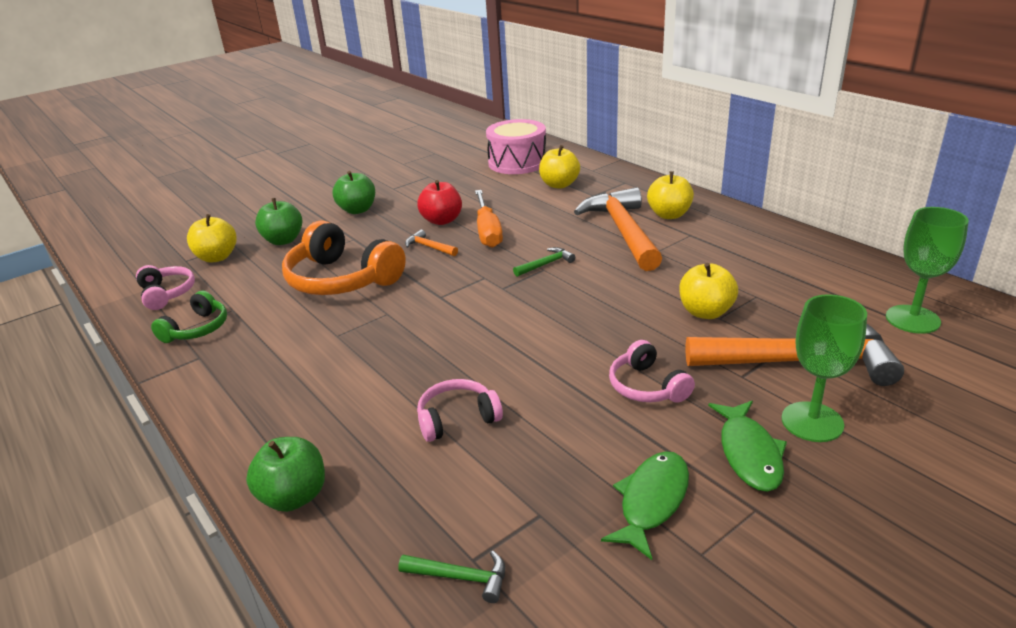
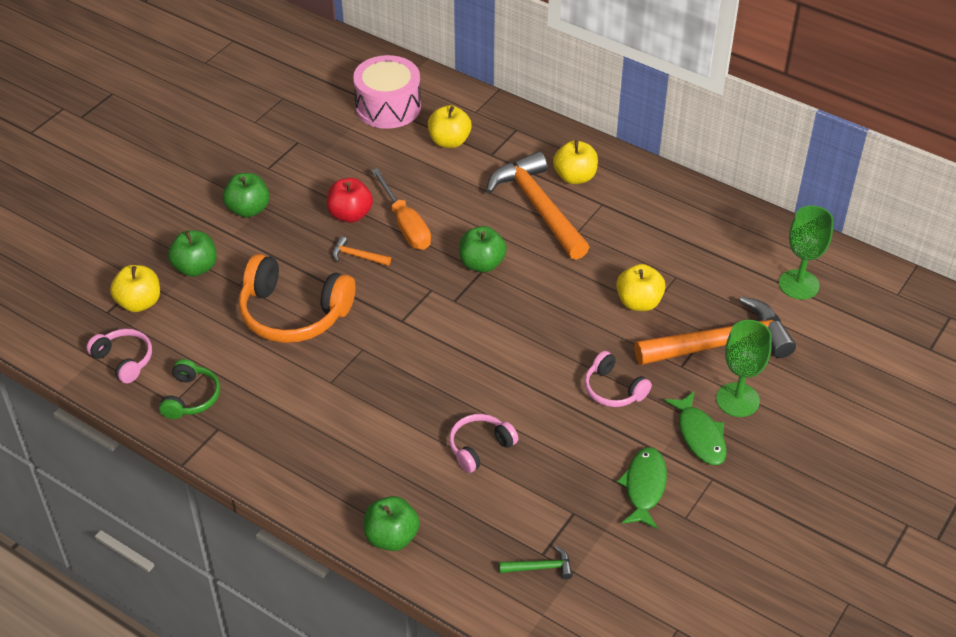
camera: 20 degrees left, 15 degrees up
green hammer [513,247,575,277] -> green apple [459,226,507,273]

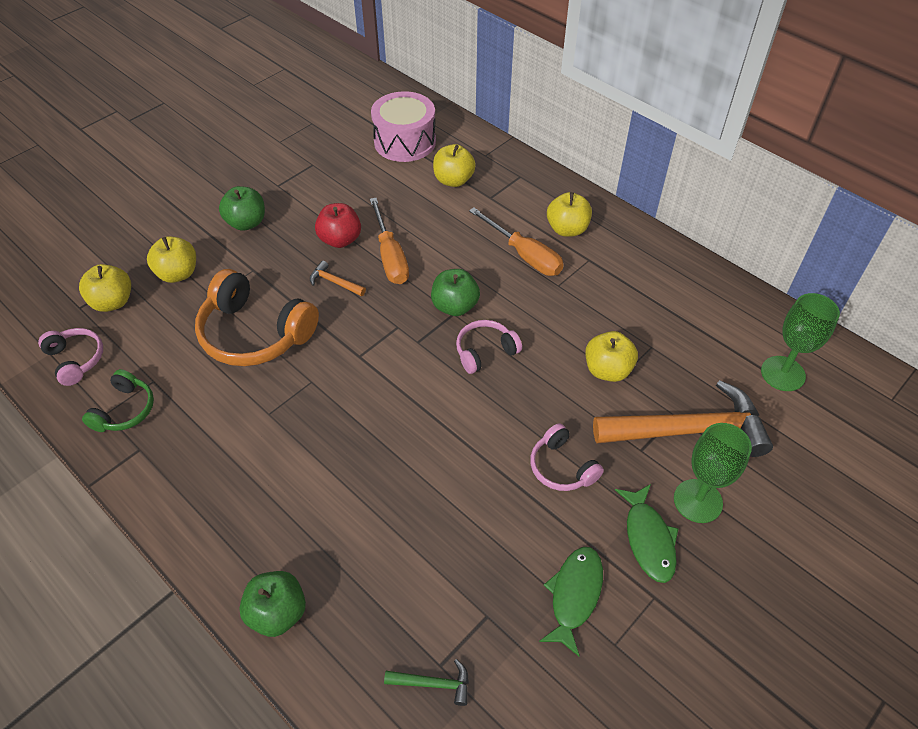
camera: 10 degrees right, 5 degrees up
green apple [168,230,217,277] -> yellow apple [147,236,196,283]
pink headphones [449,414,518,473] -> pink headphones moved to [456,320,522,374]
orange hammer [486,151,589,260] -> orange screwdriver [469,208,564,276]

